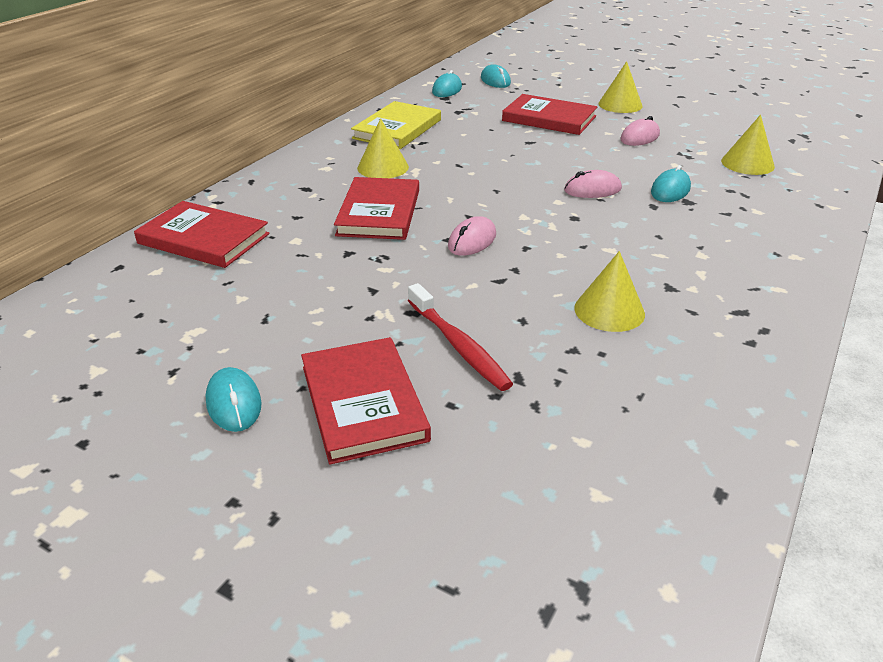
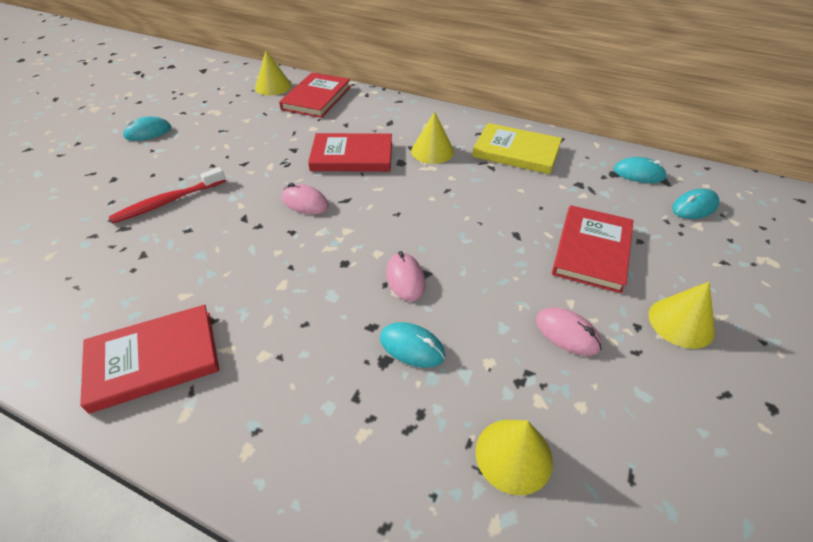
camera: 85 degrees right, 10 degrees up
red book [301,337,431,465] -> red book moved to [80,305,219,414]
yellow cone [574,251,645,332] -> yellow cone moved to [255,51,292,95]

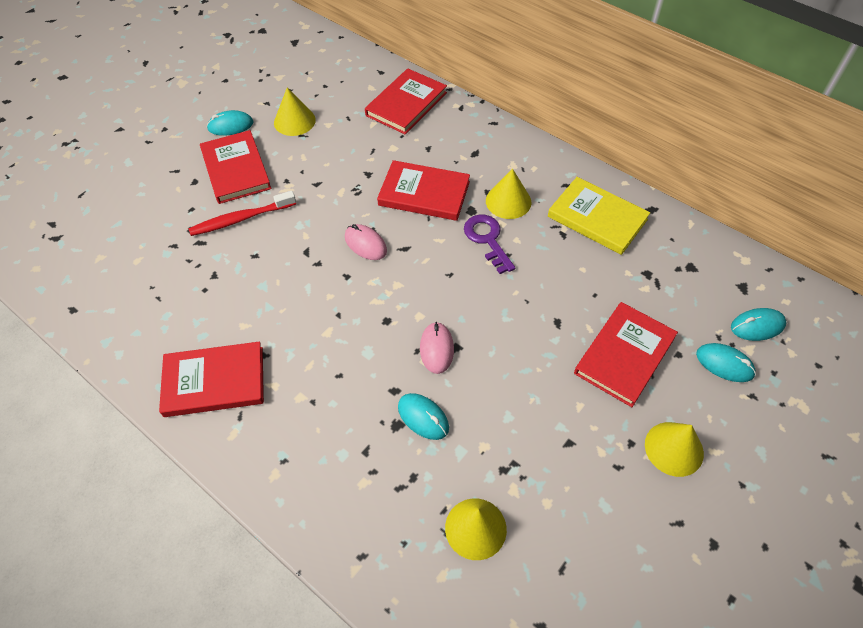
camera: 15 degrees right, 10 degrees up
yellow cone [255,51,292,95] -> yellow cone moved to [274,88,316,136]
pink mouse [536,307,602,356] -> none
turquoise mouse [613,157,667,183] -> turquoise mouse moved to [696,343,756,382]
none -> red book [200,130,271,204]
none -> purple key [464,214,515,274]

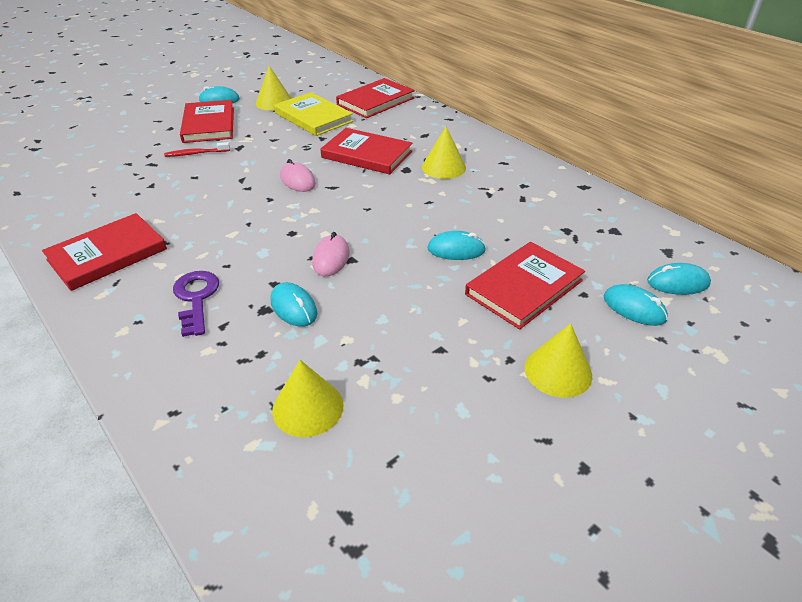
camera: 10 degrees right, 15 degrees down
red book [159,342,264,417] -> red book turned 45 degrees counterclockwise [42,213,167,291]
red toothbrush [188,191,296,236] -> red toothbrush [164,142,230,157], size x0.64
purple key [464,214,515,274] -> purple key moved to [173,271,219,337]
yellow book [548,177,650,255] -> yellow book moved to [274,92,353,136]
none -> turquoise mouse [427,231,486,260]

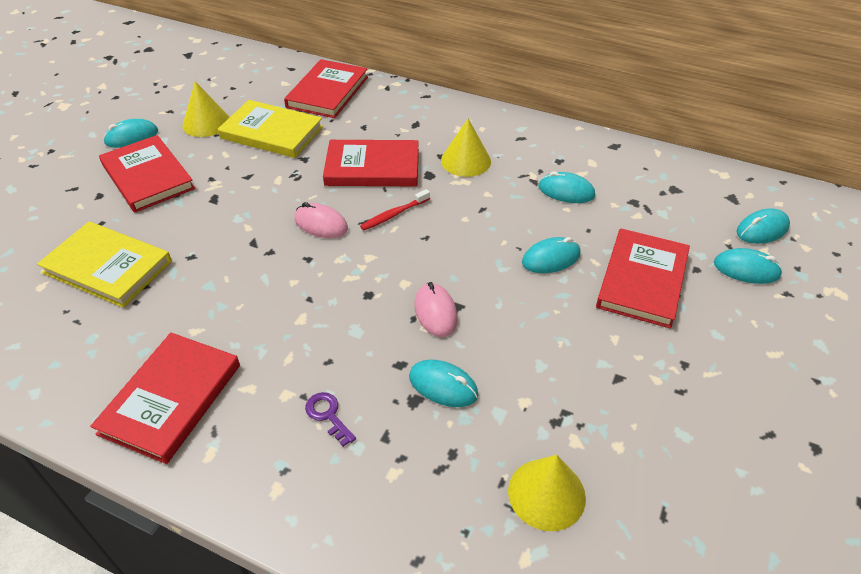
camera: 25 degrees left, 5 degrees up
red toothbrush [164,142,230,157] -> red toothbrush moved to [360,189,430,231]
purple key [173,271,219,337] -> purple key [305,392,356,447], size x0.60
yellow cone [524,323,592,398] -> none
none -> yellow book [37,221,172,308]
none -> turquoise mouse [538,172,595,203]

